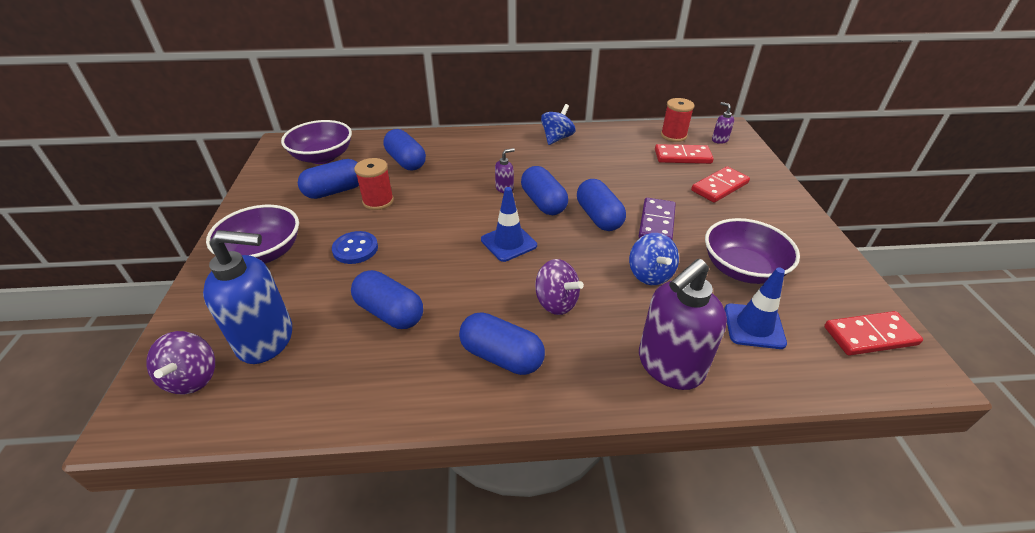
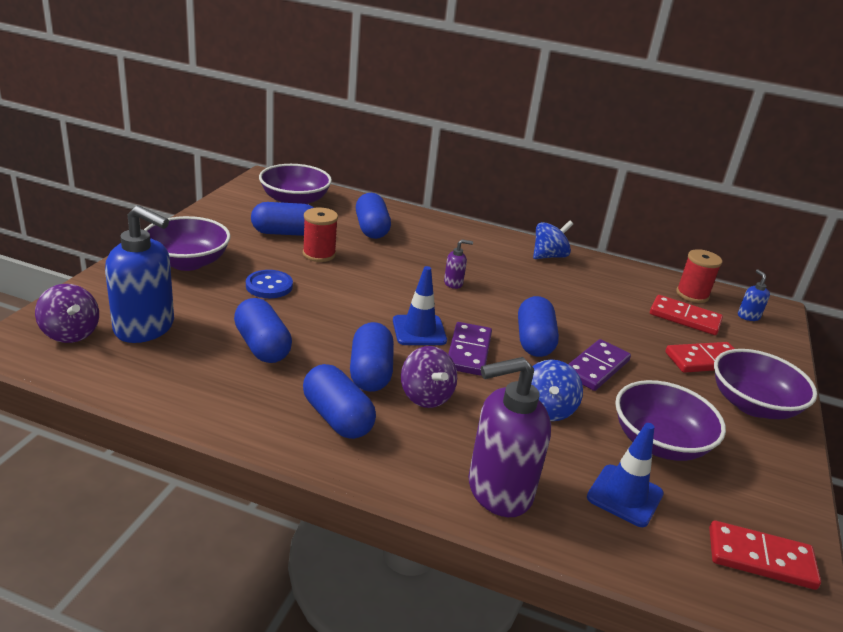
camera: 20 degrees right, 10 degrees down
purple spinning top [146,331,215,394] -> purple spinning top turned 60 degrees counterclockwise [35,284,99,343]
blue capsule [521,166,568,215] -> blue capsule moved to [350,322,394,392]
purple soap dispenser [712,102,734,144] -> blue soap dispenser [738,269,770,321]
none -> purple domino [448,322,492,376]
none -> purple bowl [714,349,817,419]

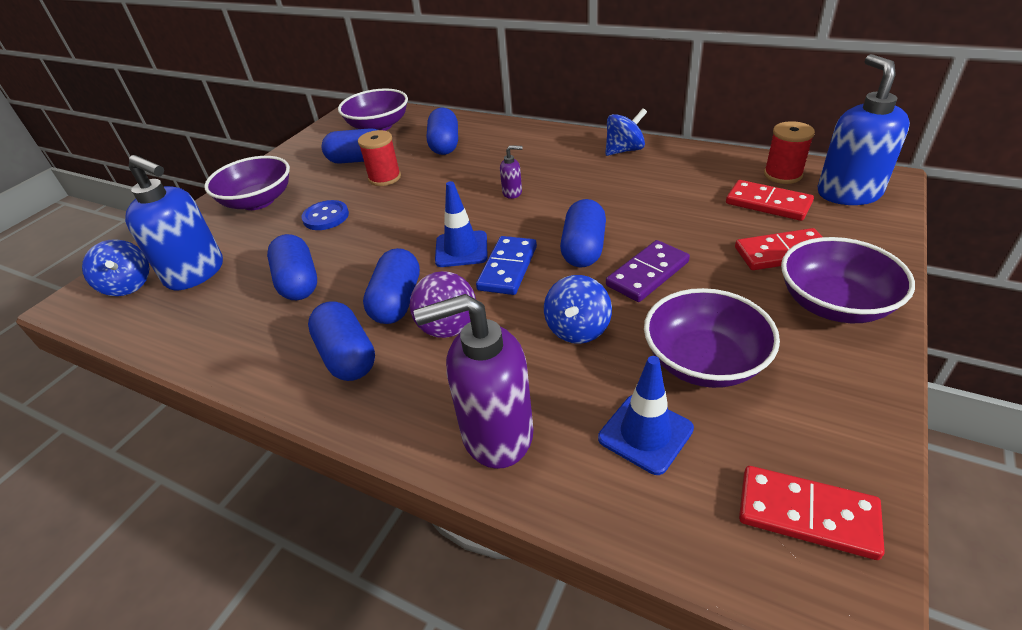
camera: 15 degrees right, 10 degrees up
purple spinning top [35,284,99,343] -> blue spinning top [82,239,149,296]
purple domino [448,322,492,376] -> blue domino [476,236,537,295]
blue soap dispenser [738,269,770,321] -> blue soap dispenser [818,54,910,205], size x2.30

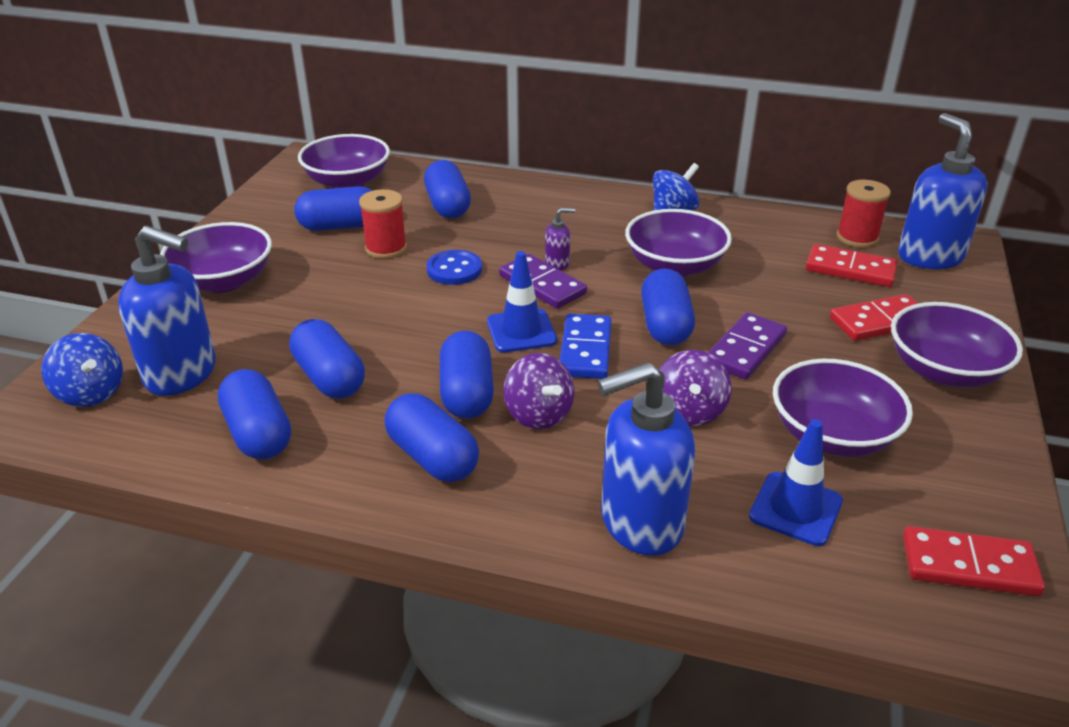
camera: 15 degrees left, 5 degrees down
blue button [301,200,349,230] -> blue button moved to [426,250,482,285]
purple soap dispenser [414,294,534,469] -> blue soap dispenser [598,362,695,556]
blue spinning top [544,275,612,344] -> purple spinning top [659,350,732,426]
none -> blue capsule [218,369,291,460]
none -> purple domino [499,254,587,309]
none -> purple bowl [625,209,732,277]

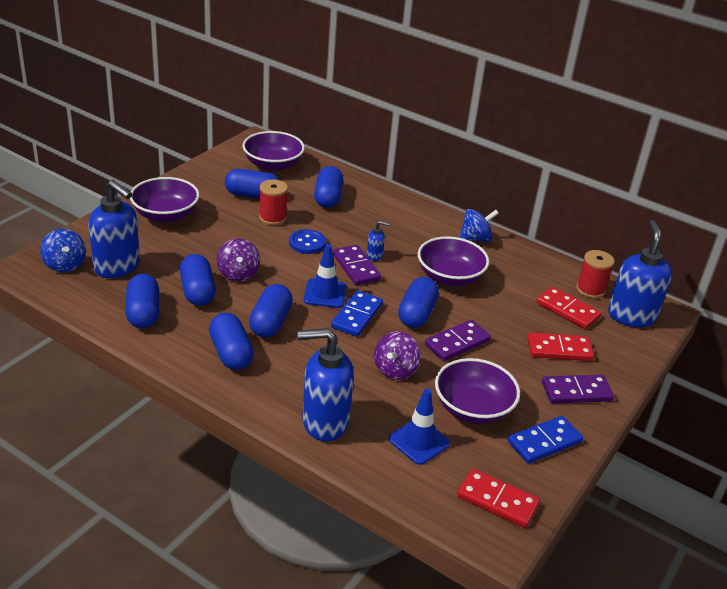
camera: 15 degrees right, 0 degrees up
purple spinning top [504,353,574,430] -> purple spinning top moved to [217,238,260,282]
purple soap dispenser [545,208,575,270] -> blue soap dispenser [367,221,390,261]
purple bowl [891,302,1023,387] -> purple domino [542,375,614,404]
none -> blue domino [508,416,583,464]

